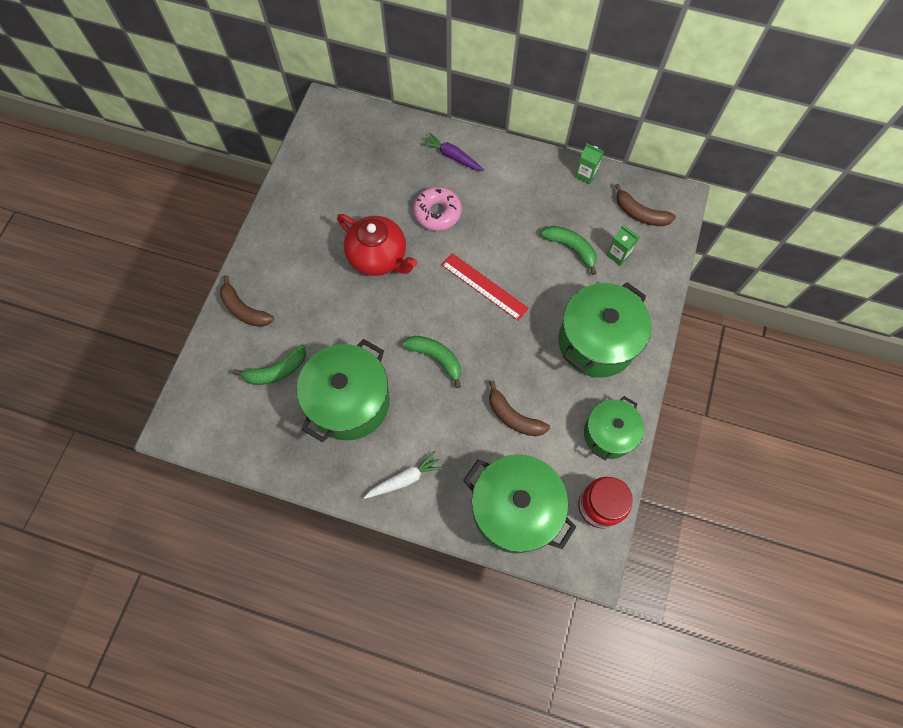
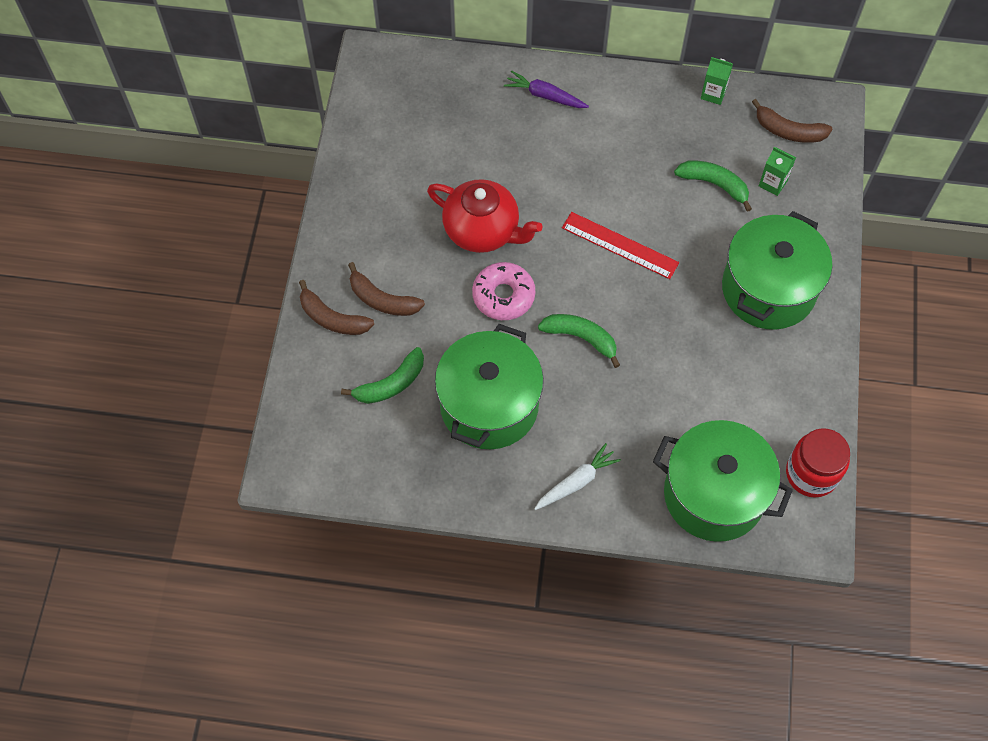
camera: 10 degrees left, 5 degrees down
pink donut [413,187,462,231] -> pink donut moved to [472,262,535,320]
brown banana [489,380,550,436] -> brown banana moved to [348,262,425,316]
green pot [584,396,644,461] -> none

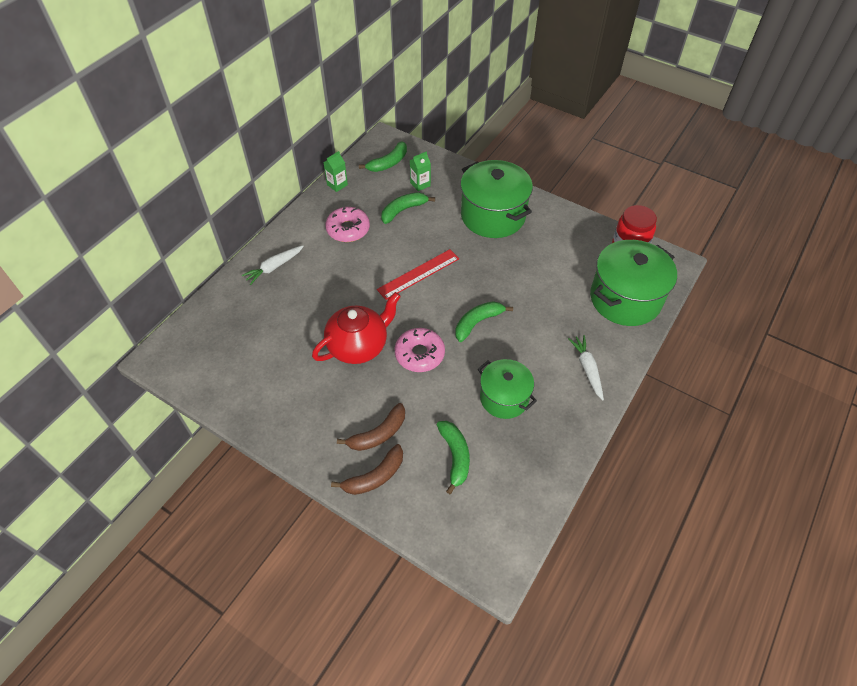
camera: 65 degrees left, 10 degrees down
green pot [435,324,544,449] -> green pot [478,359,537,419], size x0.62
purple carrot [504,70,589,108] -> white carrot [242,245,304,285]
brown banana [752,99,833,143] -> green banana [359,141,407,172]
none -> pink donut [325,207,370,242]

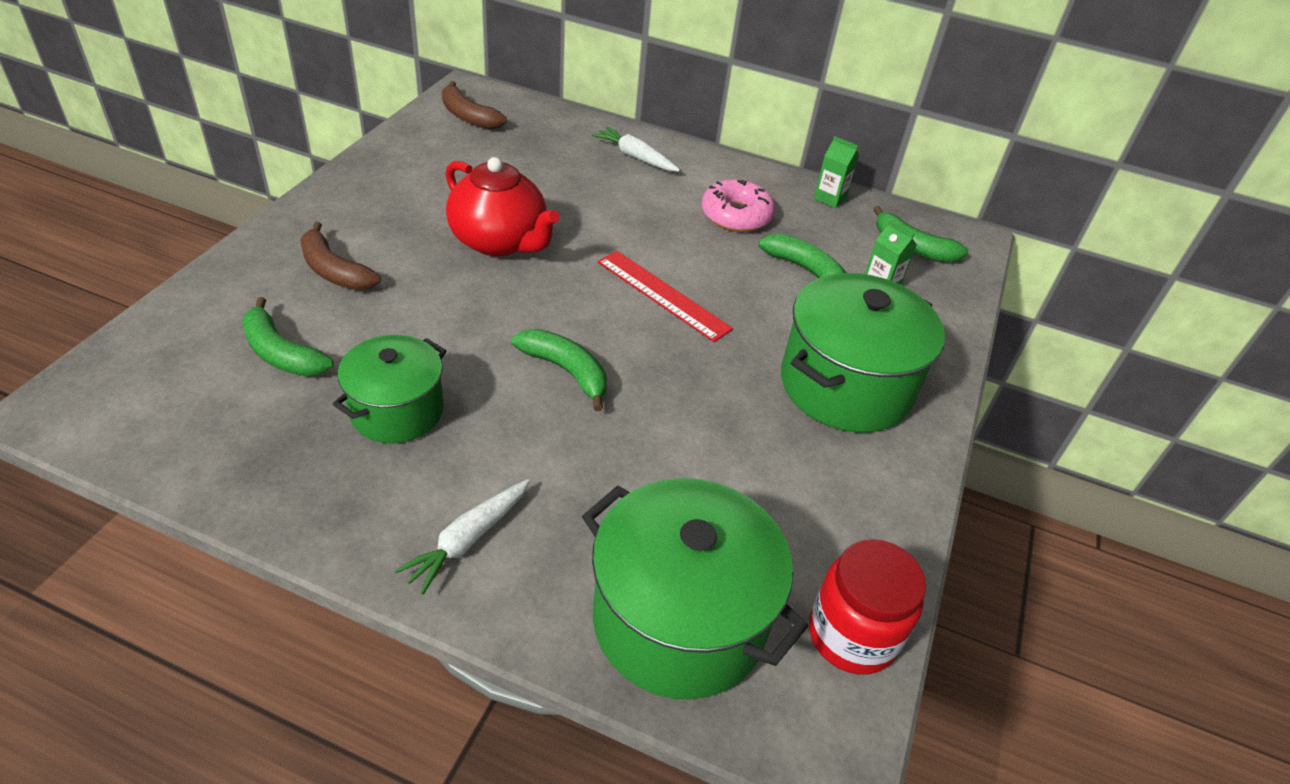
camera: 75 degrees right, 10 degrees down
brown banana [331,444,403,495] -> brown banana moved to [442,81,507,129]
pink donut [395,328,445,372] -> none
green banana [437,421,470,494] -> green banana turned 60 degrees clockwise [242,297,334,376]
white carrot [568,335,604,400] -> white carrot turned 150 degrees clockwise [395,479,530,595]

